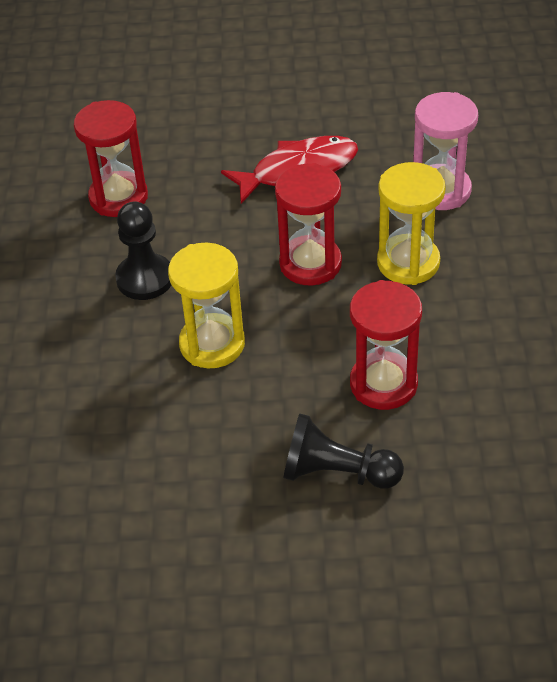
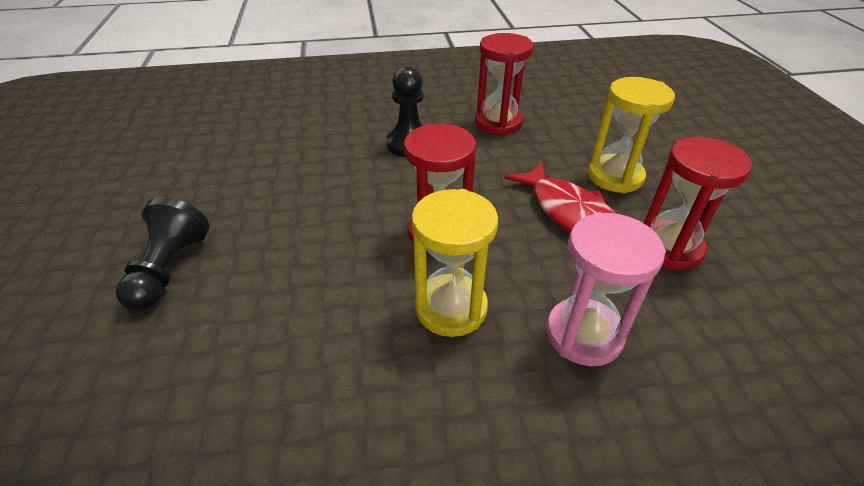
camera: 80 degrees right, 5 degrees down
yellow hourglass [168,242,245,368] -> yellow hourglass moved to [588,77,675,193]
red hourglass [350,280,422,410] -> red hourglass moved to [644,137,752,270]

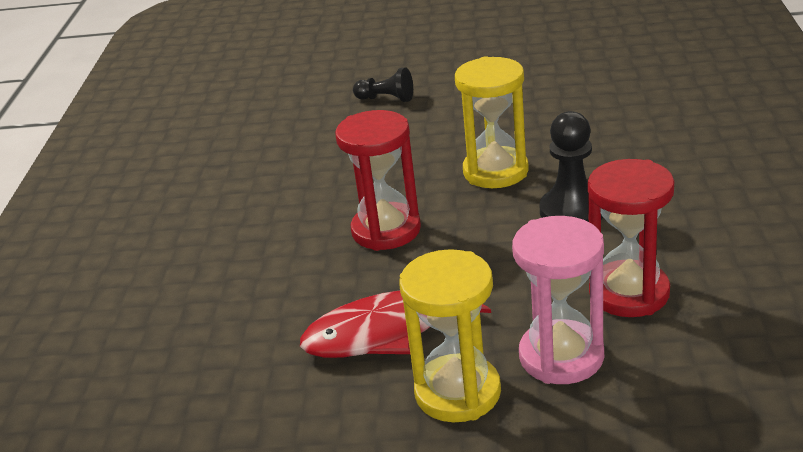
camera: 105 degrees right, 10 degrees down
black pawn [116,197,209,311] -> black pawn [353,67,413,102], size x0.64
yellow hourglass [411,189,498,337] -> yellow hourglass moved to [455,56,529,188]
pink hourglass [546,212,666,366] -> pink hourglass moved to [512,216,604,384]
red hourglass [644,137,752,270] -> none

